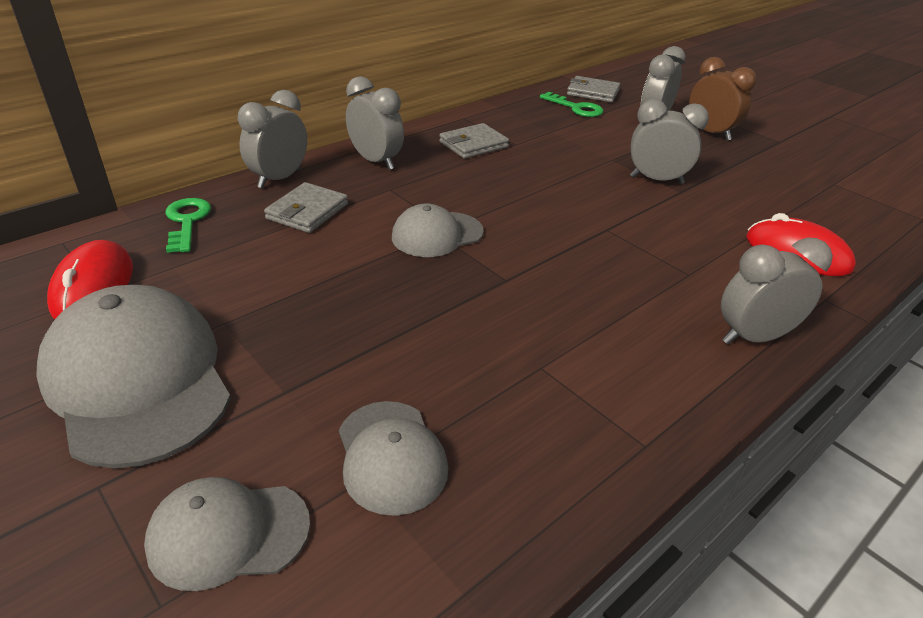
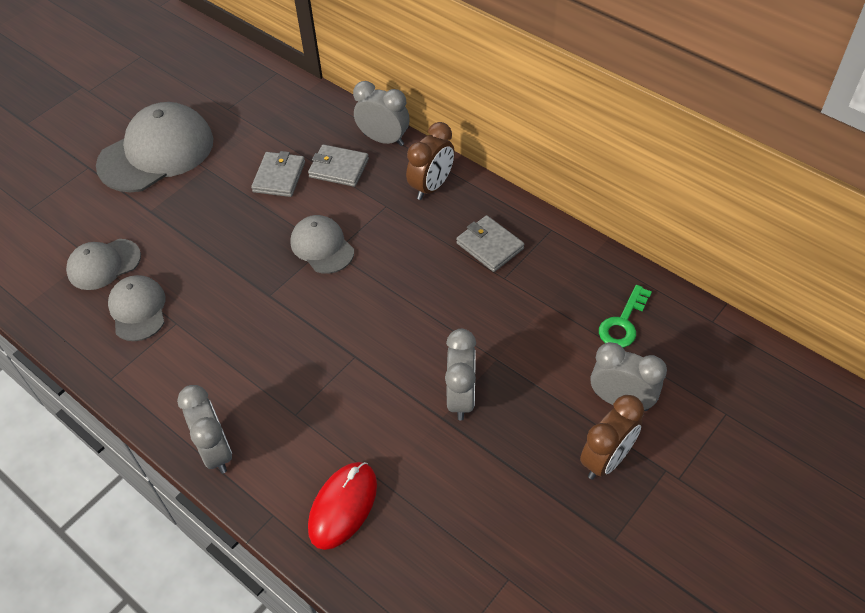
camera: 85 degrees right, 15 degrees up
red mouse [47,240,133,319] -> none
grey cap [144,477,310,591] -> grey cap moved to [108,275,165,341]
green key [165,198,211,253] -> none
grey clock [346,76,404,170] -> brown clock [406,122,455,200]
grey wallet [567,76,620,103] -> grey wallet moved to [251,151,305,197]

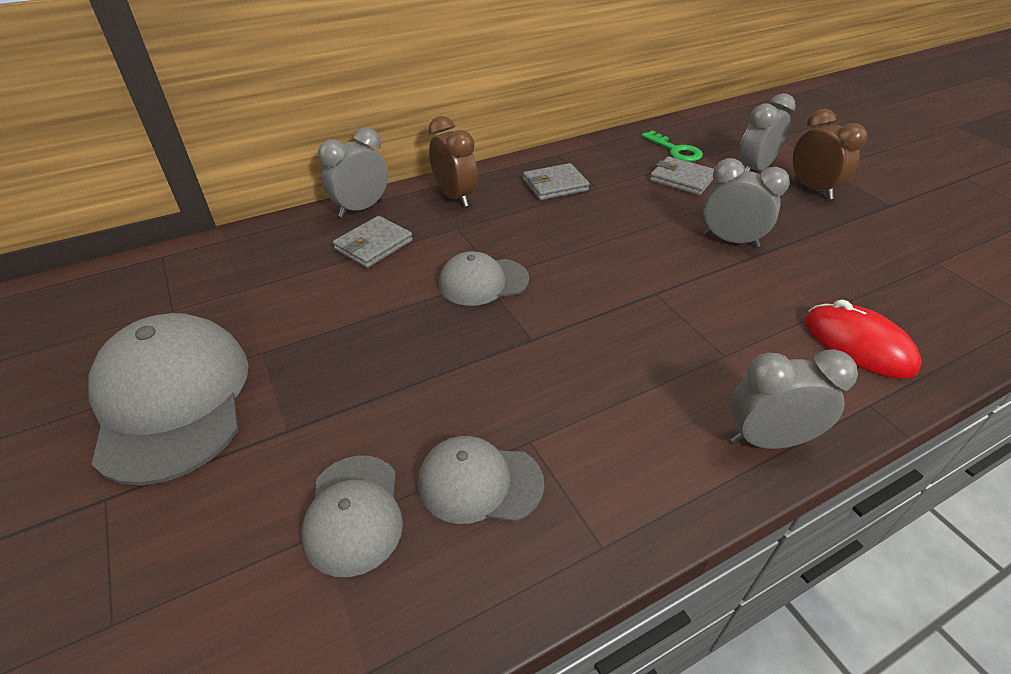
camera: 70 degrees left, 10 degrees down
grey wallet [251,151,305,197] -> grey wallet moved to [650,156,714,195]

